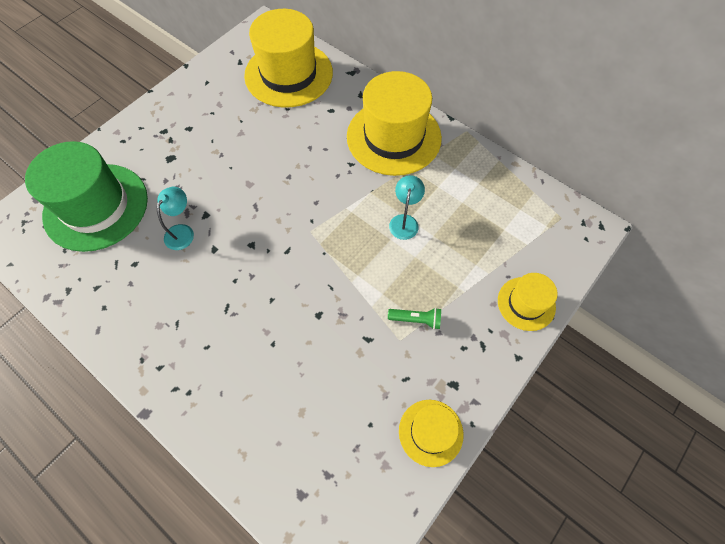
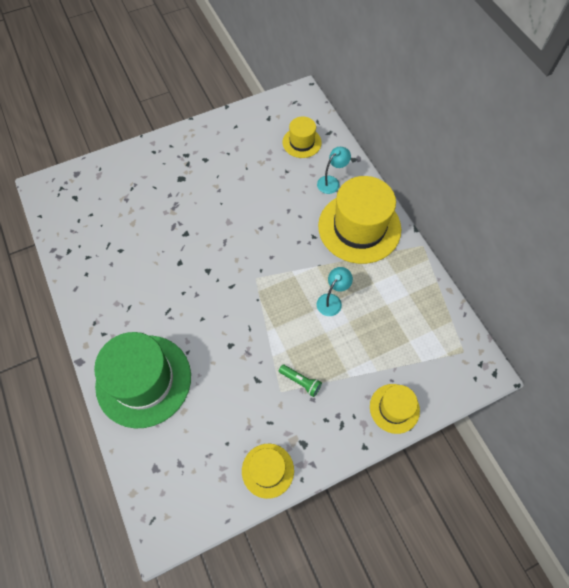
camera: 25 degrees right, 0 degrees up
green hat [25,141,148,252] -> green hat moved to [94,332,191,428]
turquoise lamp [157,187,194,250] -> turquoise lamp moved to [317,147,351,194]
yellow hat [244,9,333,108] -> yellow hat [283,116,322,158], size x0.51

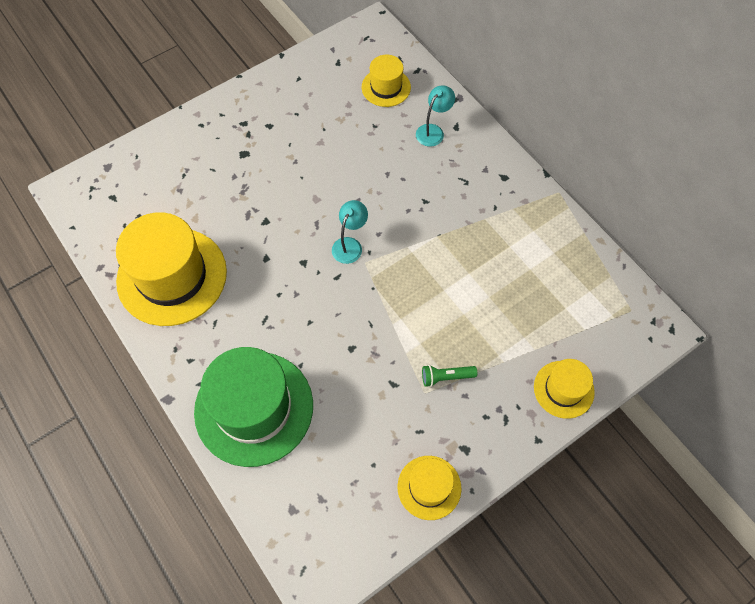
camera: 10 degrees left, 0 degrees up
green flashlight [279,364,322,397] -> green flashlight turned 150 degrees clockwise [422,365,477,387]
turquoise lamp [317,267,353,316] -> turquoise lamp moved to [332,200,368,264]
yellow hat [318,176,401,264] -> yellow hat moved to [116,212,227,326]

